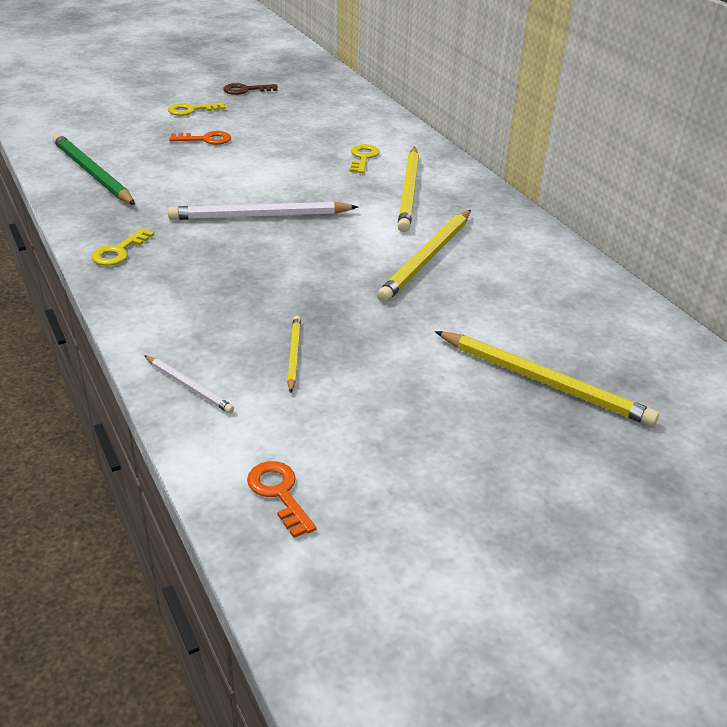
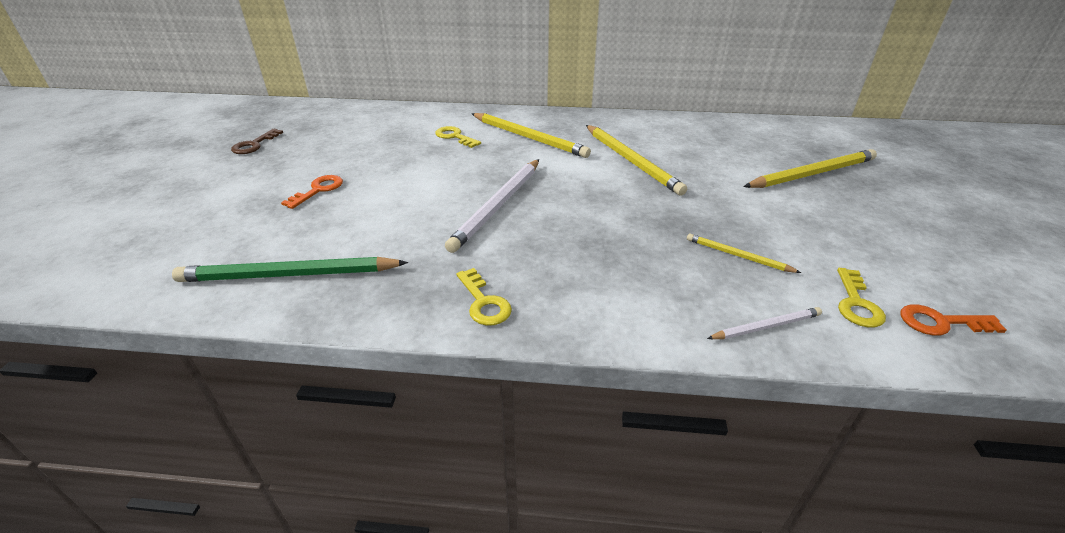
camera: 55 degrees left, 0 degrees up
yellow key [168,102,226,116] -> yellow key moved to [837,268,886,327]

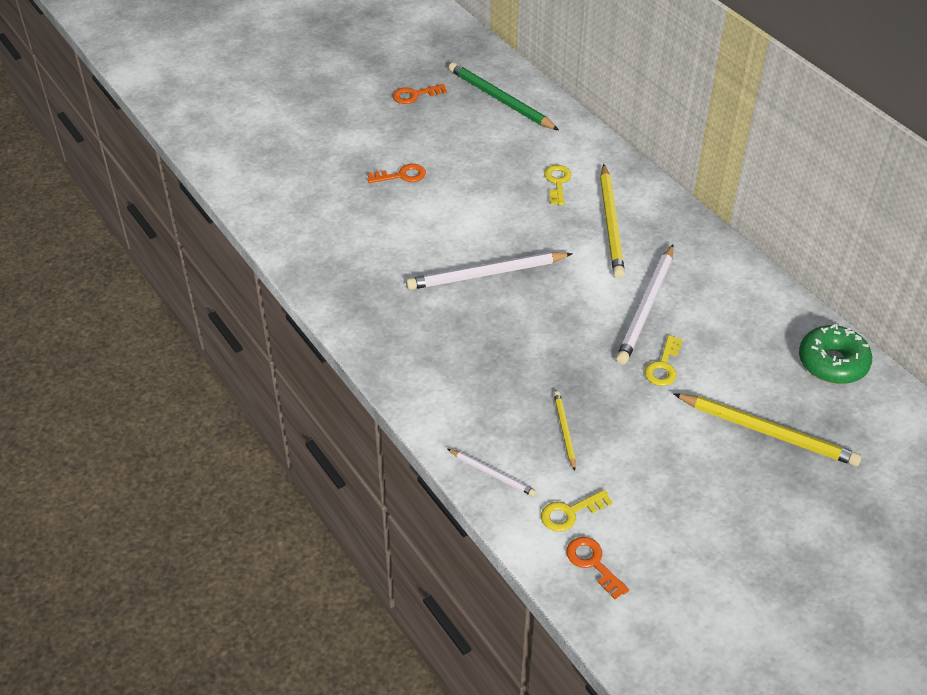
camera: 50 degrees right, 10 degrees up
green pencil [172,257,408,282] -> green pencil moved to [449,62,559,130]
brown key [231,129,283,154] -> orange key [393,84,447,104]
yellow key [456,268,512,326] -> yellow key moved to [645,335,683,386]
yellow pencil [586,125,687,195] -> white pencil [616,244,674,365]
none -> green donut [799,324,872,384]

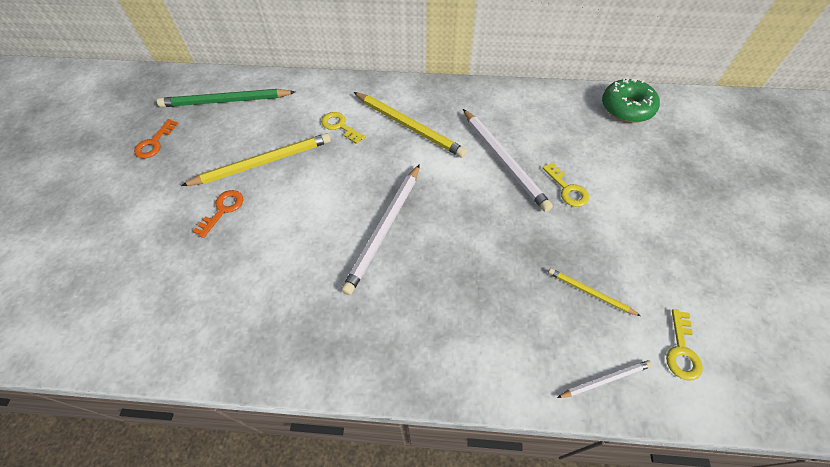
camera: 50 degrees left, 10 degrees up
orange key [566,537,629,599] -> none
yellow pencil [673,393,862,466] -> yellow pencil moved to [181,133,331,186]

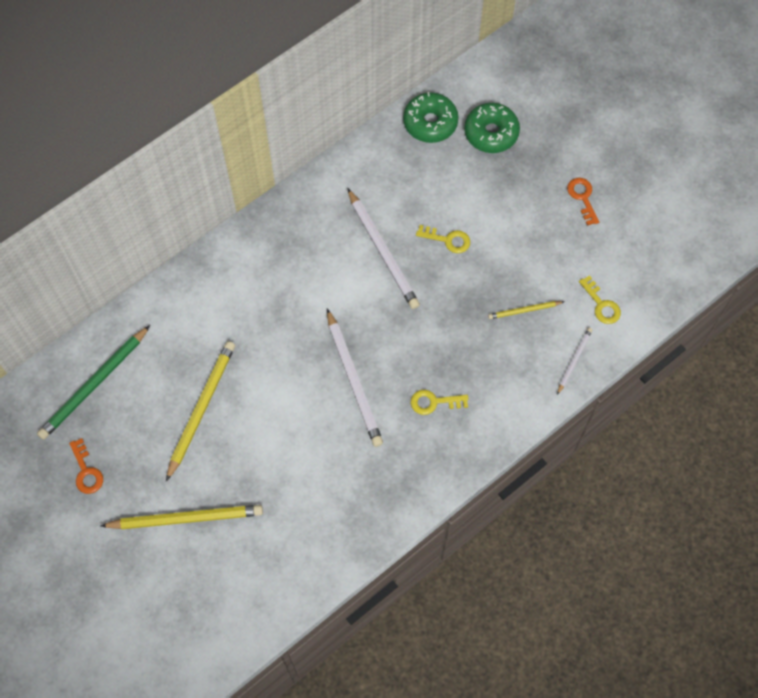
camera: 45 degrees left, 10 degrees up
orange key [193,190,243,238] -> orange key moved to [567,178,599,226]
yellow key [321,112,365,144] -> yellow key moved to [411,390,469,415]
yellow pencil [354,92,467,158] -> yellow pencil moved to [100,505,263,529]
white pencil [463,109,553,212] -> white pencil turned 45 degrees clockwise [347,188,420,309]
none -> green donut [464,103,520,153]

